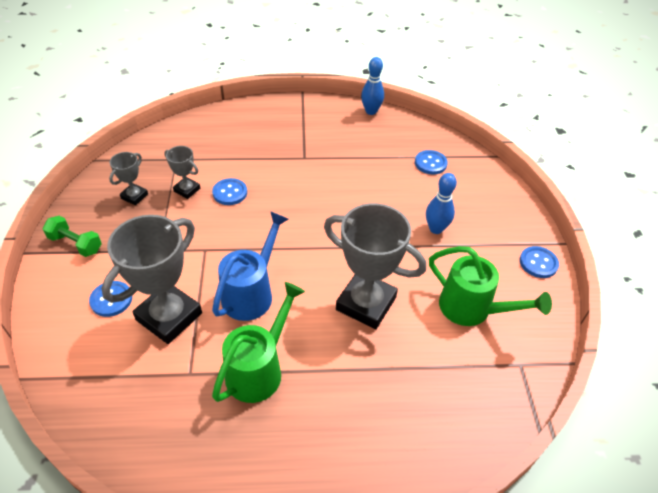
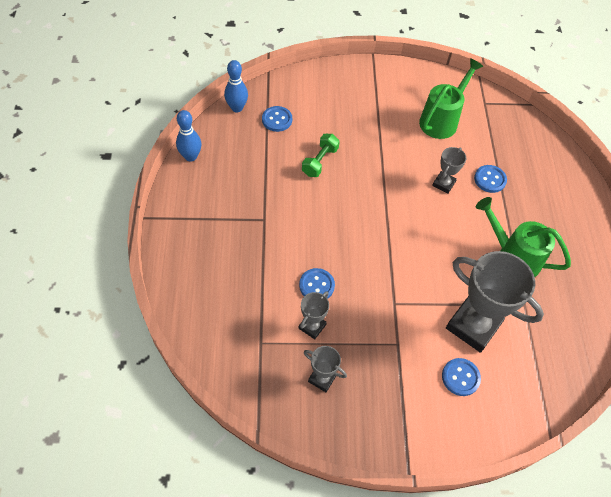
camera: 90 degrees left, 10 degrees up
green dumbbell [43,216,102,257] -> green dumbbell moved to [302,134,340,177]
blue watering can [212,211,289,321] -> none
grey trophy [324,203,426,329] -> grey trophy [432,147,466,194], size x0.49
blue bowling pin [426,173,457,234] -> blue bowling pin moved to [224,60,248,112]
blue button [520,246,559,278] -> blue button moved to [474,165,507,193]

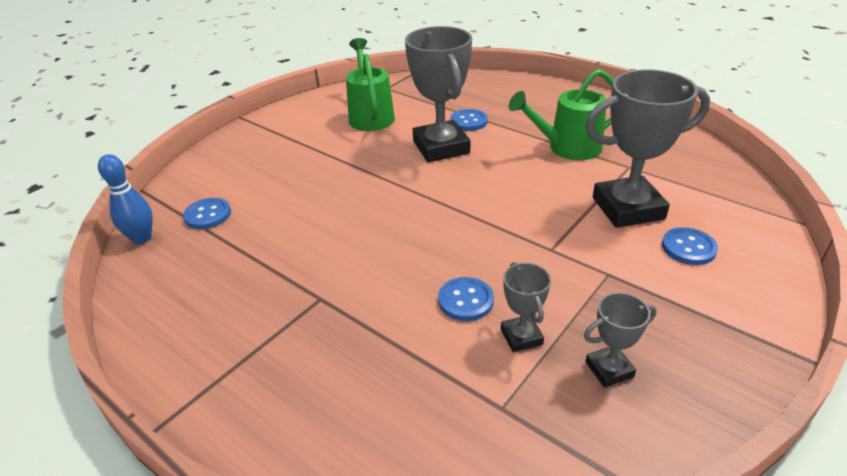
camera: 45 degrees left, 20 degrees down
blue bowling pin [176,110,201,162] -> none
green dumbbell [302,134,340,177] -> none
grey trophy [432,147,466,194] -> grey trophy [405,26,472,163], size x2.06

